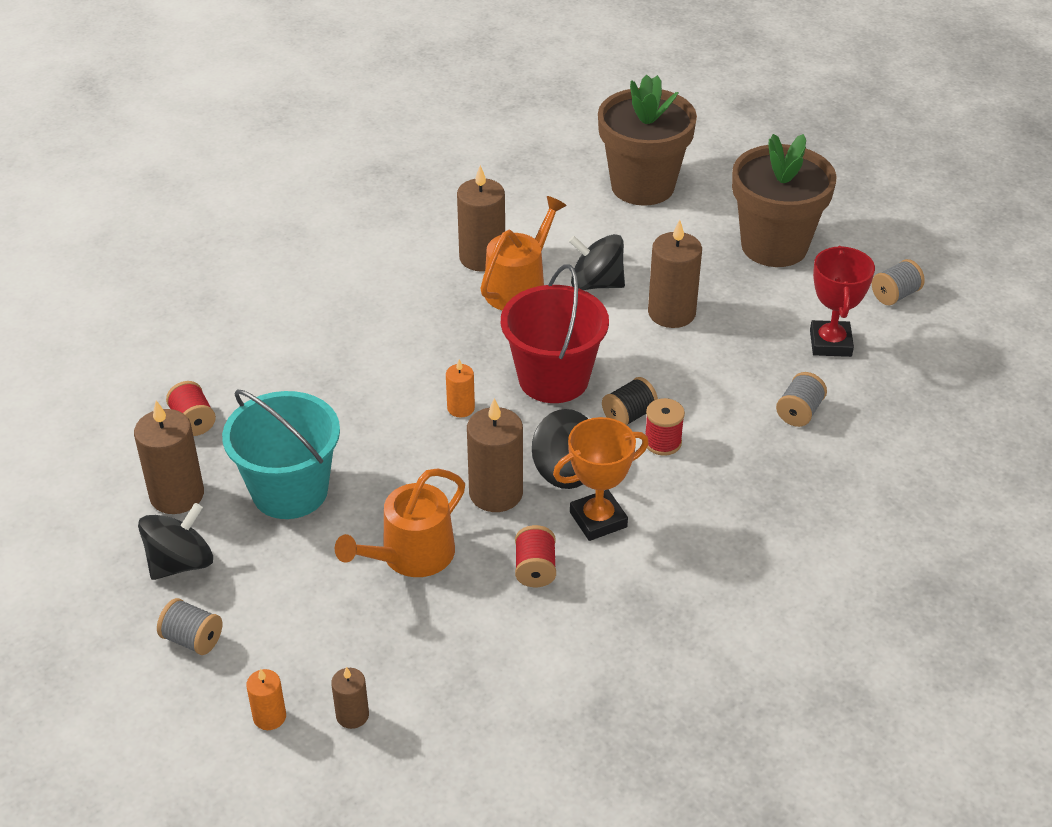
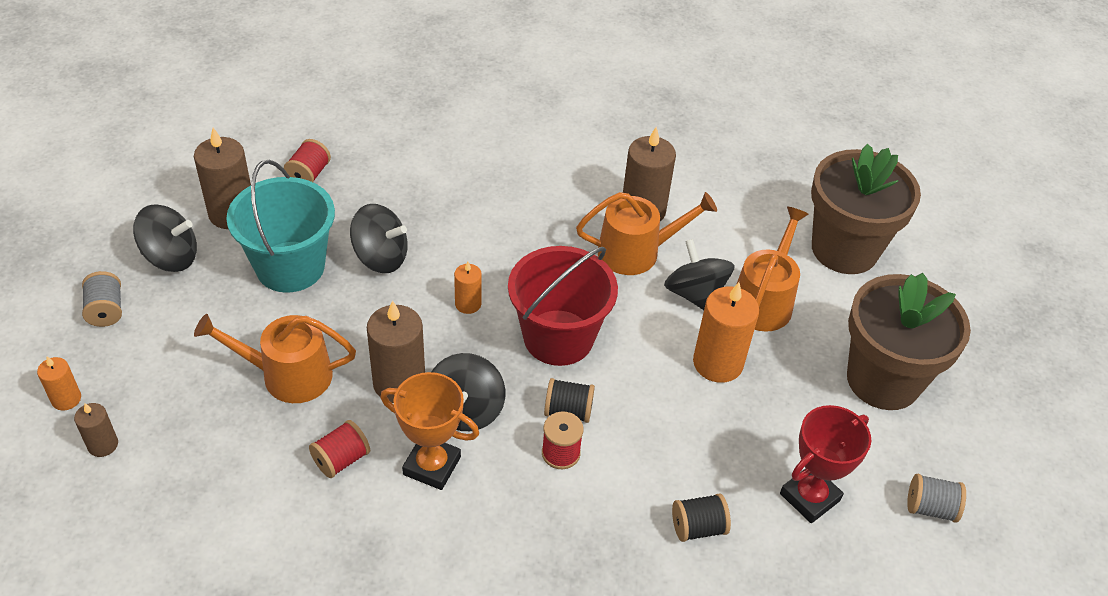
camera: 45 degrees right, 5 degrees up
brown candle [648,219,702,328] -> orange candle [693,282,759,383]
grey spool [776,372,827,427] -> black spool [672,493,731,542]
none -> black spinning top [350,204,408,273]
none -> orange watering can [737,206,809,332]

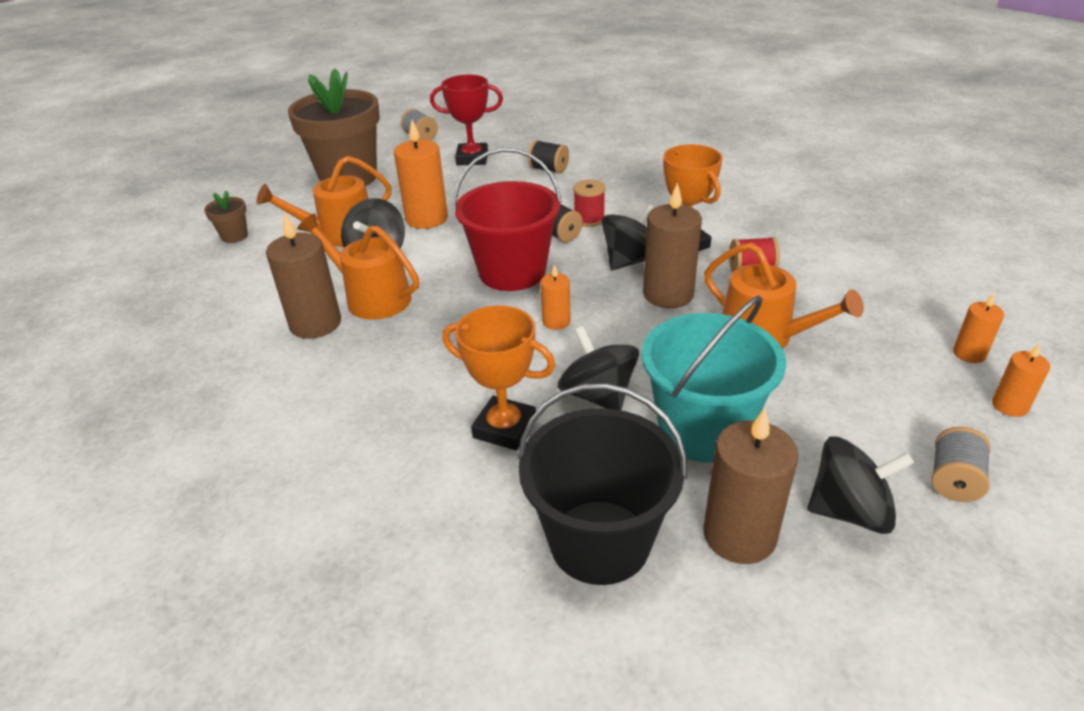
camera: 135 degrees left, 10 degrees down
brown candle [74,403,118,457] -> orange candle [953,293,1004,363]
black spinning top [133,204,197,272] -> black spinning top turned 135 degrees clockwise [808,436,914,534]
red spool [284,139,331,182] -> black bucket [518,383,687,585]
brown flower pot [811,144,921,274] -> brown flower pot [204,190,248,243], size x0.41
none -> orange trophy [442,305,555,450]

